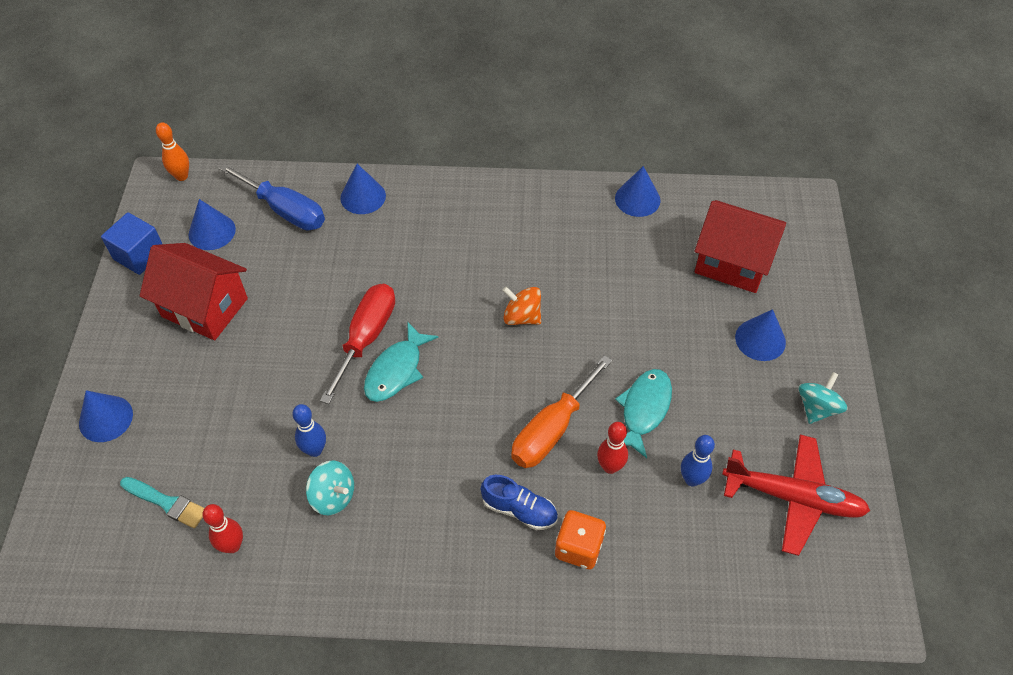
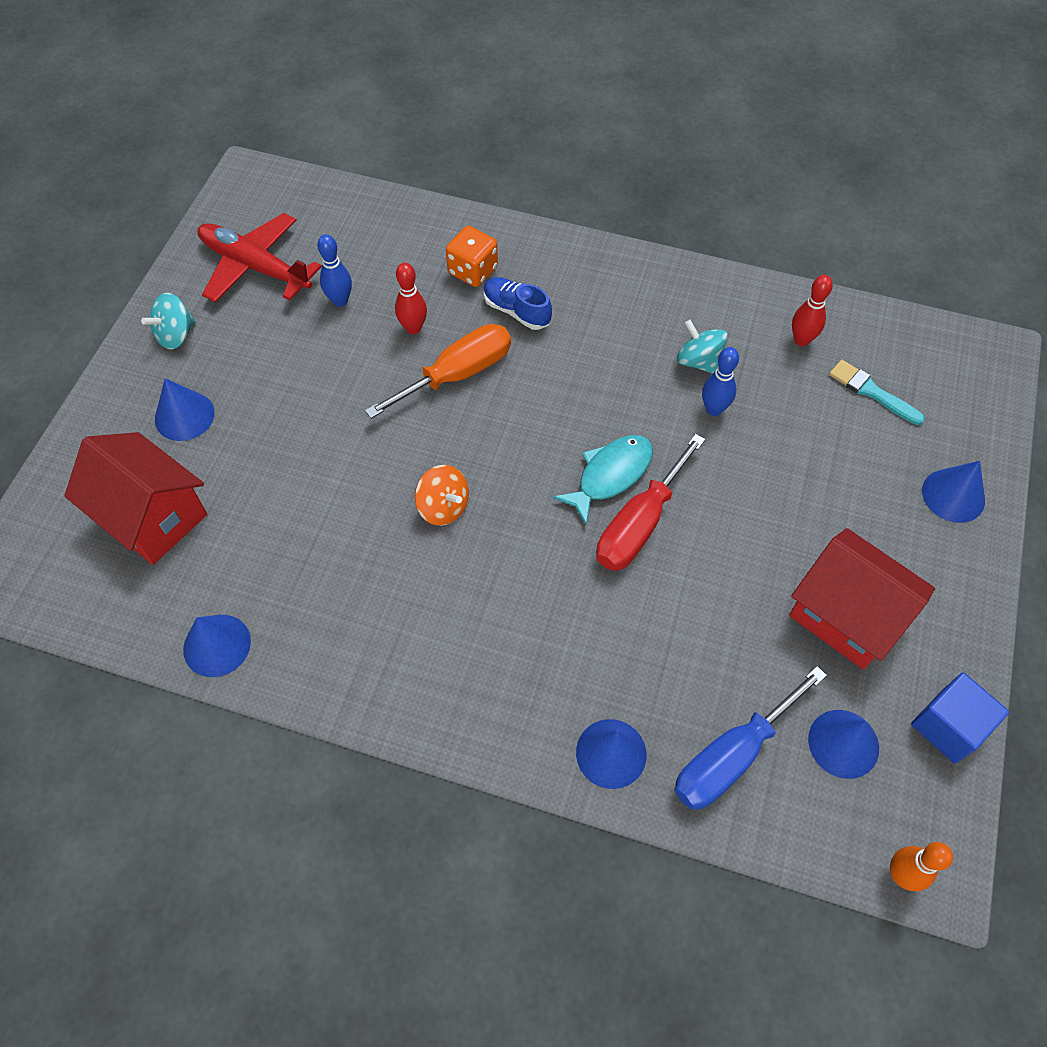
camera: 165 degrees left, 5 degrees up
blue screwdriver [219,164,325,230] -> blue screwdriver turned 90 degrees counterclockwise [674,666,827,810]
turquoise fish [615,369,672,458] -> none

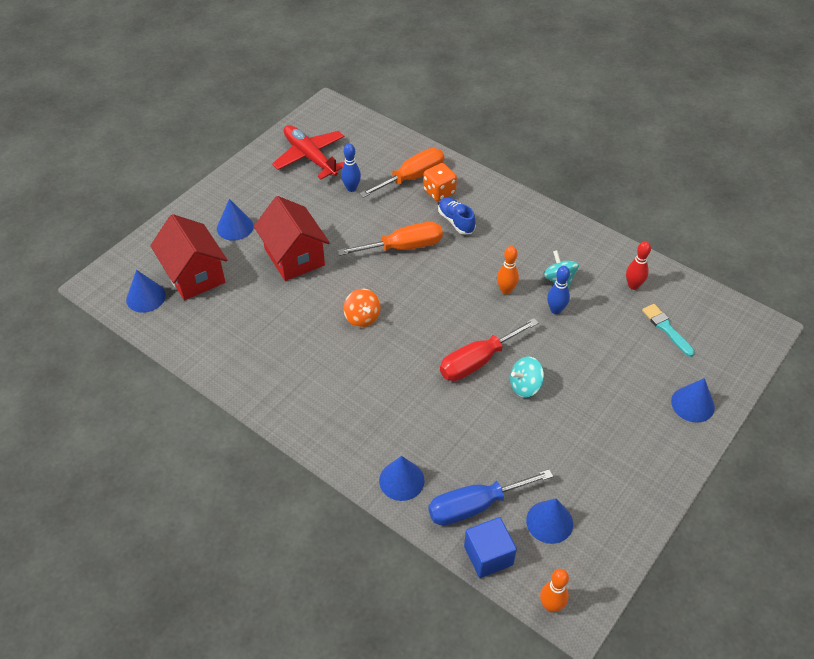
camera: 20 degrees right, 10 degrees down
turquoise spinning top [141,293,196,349] -> turquoise spinning top moved to [510,357,544,398]
blue cone [183,615,251,677] -> blue cone moved to [126,270,166,313]
red bowling pin [395,263,427,334] -> none
turquoise fish [553,435,653,525] -> none
red house [789,528,935,670] -> red house moved to [254,196,330,281]
blue cube [911,672,1009,763] -> blue cube moved to [464,517,517,578]
none -> orange screwdriver [359,148,444,198]
none -> orange bowling pin [497,246,519,294]

